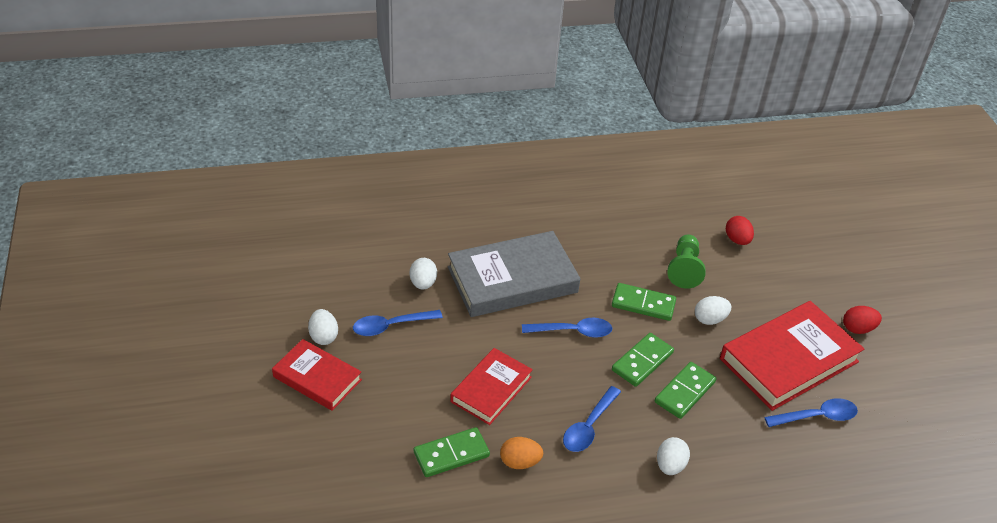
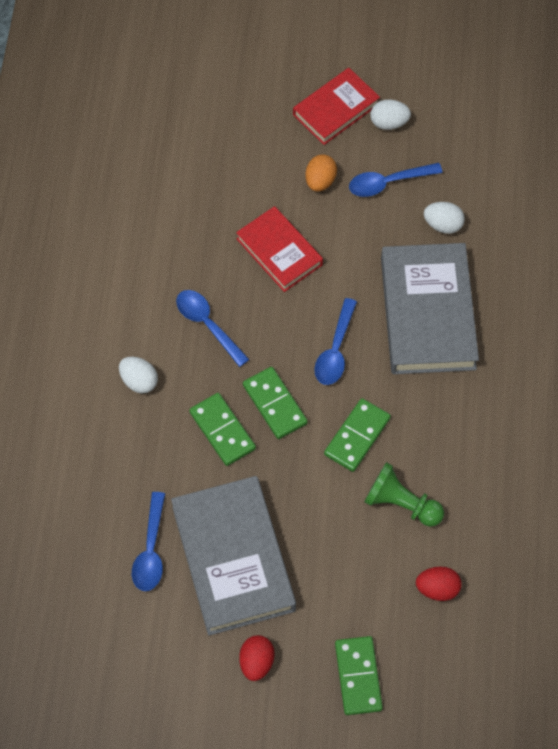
camera: 110 degrees right, 20 degrees up
blue spoon [353,310,443,336] -> blue spoon turned 105 degrees counterclockwise [349,163,443,197]
green domino [414,427,490,477] -> green domino moved to [335,636,383,715]
orange egg [500,437,543,469] -> orange egg moved to [305,155,337,192]
white egg [695,296,731,325] -> none
red book [720,301,864,411] -> grey book [171,476,296,636]

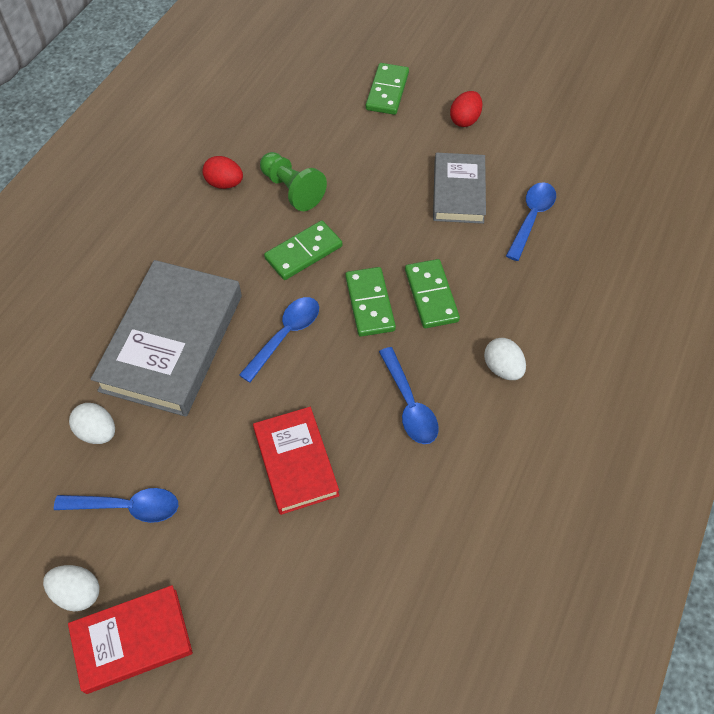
camera: 160 degrees left, 5 degrees down
grey book [171,476,296,636] -> grey book [433,153,486,224], size x0.60
orange egg [305,155,337,192] -> none
red egg [416,566,462,601] -> red egg moved to [202,156,243,189]

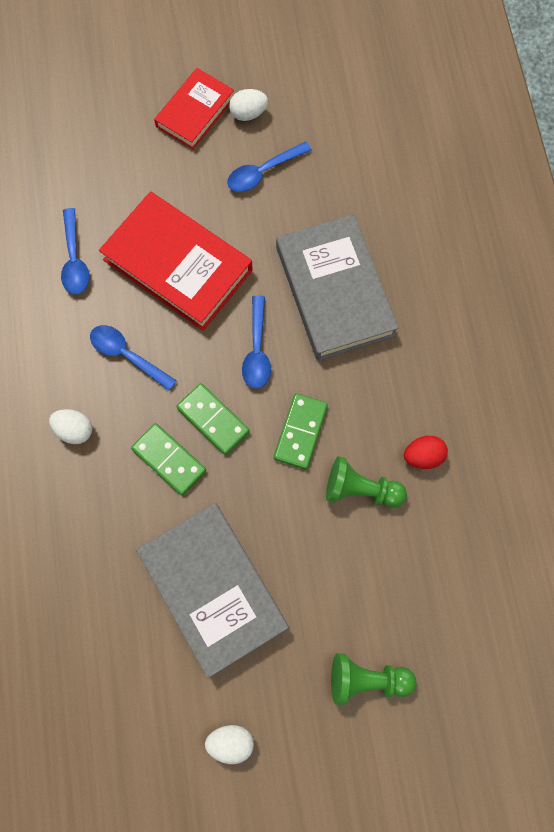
camera: 145 degrees right, 15 degrees up
white egg [69,403,115,444] -> white egg moved to [205,725,254,764]
red book [253,407,339,515] -> red book [99,191,253,331], size x1.67
green domino [366,63,409,115] -> green pawn [331,653,417,705]
grey book [433,153,486,224] -> grey book [136,503,289,678], size x1.67
red egg [450,91,483,127] -> none
blue spoon [506,182,556,261] -> blue spoon moved to [61,208,89,294]

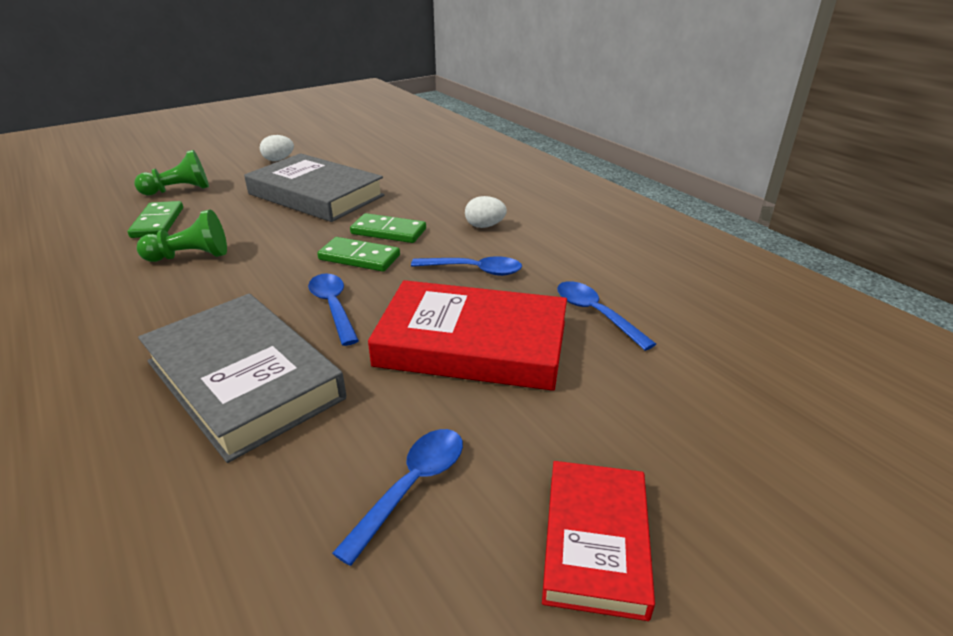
camera: 155 degrees right, 40 degrees down
white egg [229,89,268,121] -> none
green domino [274,393,328,469] -> green domino moved to [128,201,183,238]
red egg [404,436,448,469] -> none

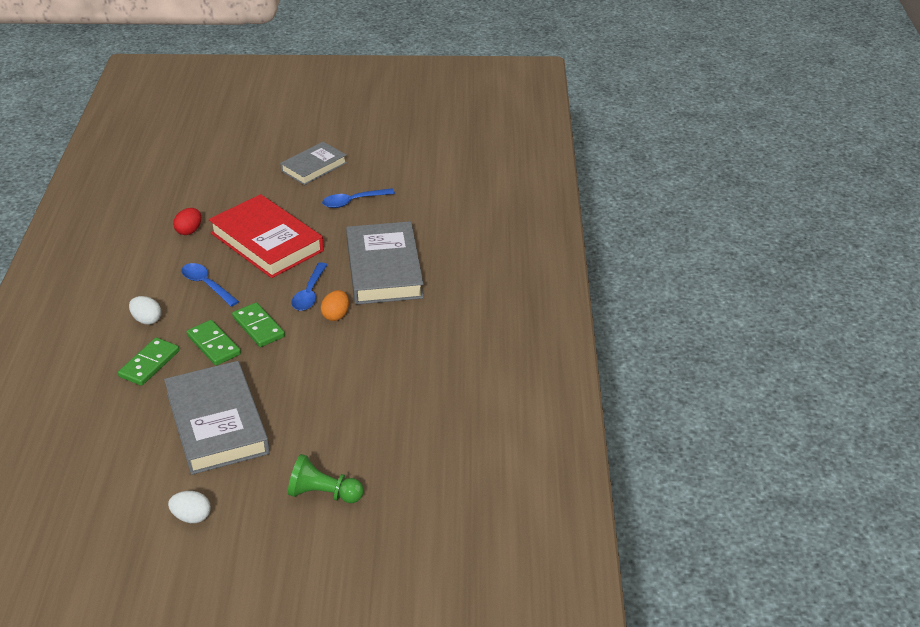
camera: 145 degrees left, 5 degrees up
green domino [128,201,183,238] -> green domino moved to [118,337,179,386]
green pawn [137,209,227,262] -> none
red book [542,461,655,621] -> grey book [280,142,347,185]
blue spoon [557,281,656,351] -> red egg [173,208,201,235]
none -> orange egg [321,290,349,321]

